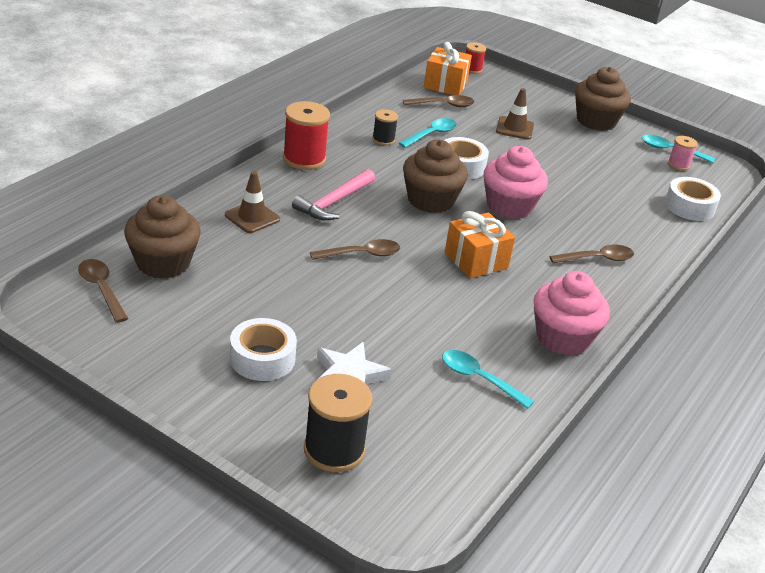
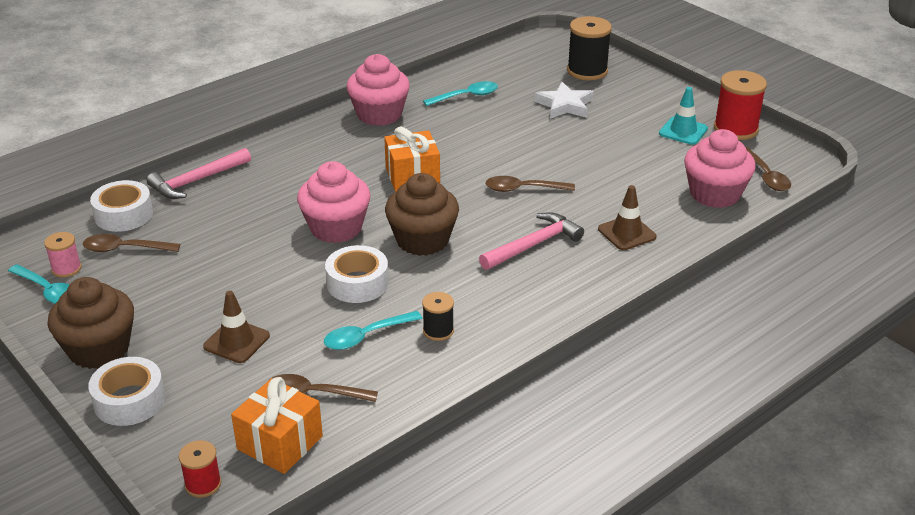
camera: 160 degrees left, 0 degrees up
brown cupcake [124,195,201,279] -> pink cupcake [684,129,756,208]
white tape [230,318,297,381] -> white tape moved to [88,357,165,426]
red spool [283,101,330,170] -> red spool moved to [714,70,767,140]
turquoise spoon [442,350,534,409] -> turquoise spoon turned 75 degrees counterclockwise [423,81,498,106]
brown spoon [549,244,634,263] -> brown spoon moved to [83,234,180,252]
none -> pink hammer [147,148,251,199]
none -> turquoise traffic cone [659,87,708,145]

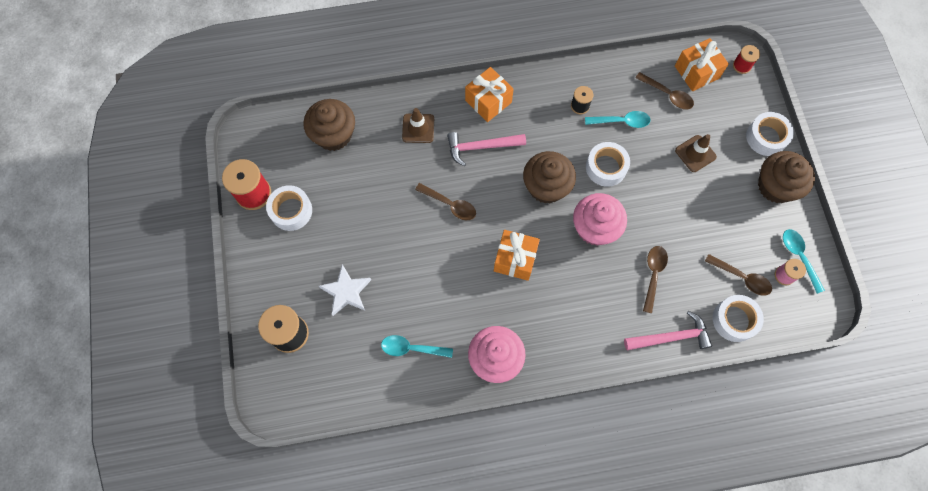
camera: 150 degrees left, 35 degrees up
turquoise traffic cone [659,87,708,145] -> white tape [266,185,312,231]
pink cupcake [684,129,756,208] -> brown cupcake [303,99,355,151]
brown spoon [746,147,791,191] -> brown spoon moved to [643,246,668,313]
none -> orange gift [465,67,514,122]

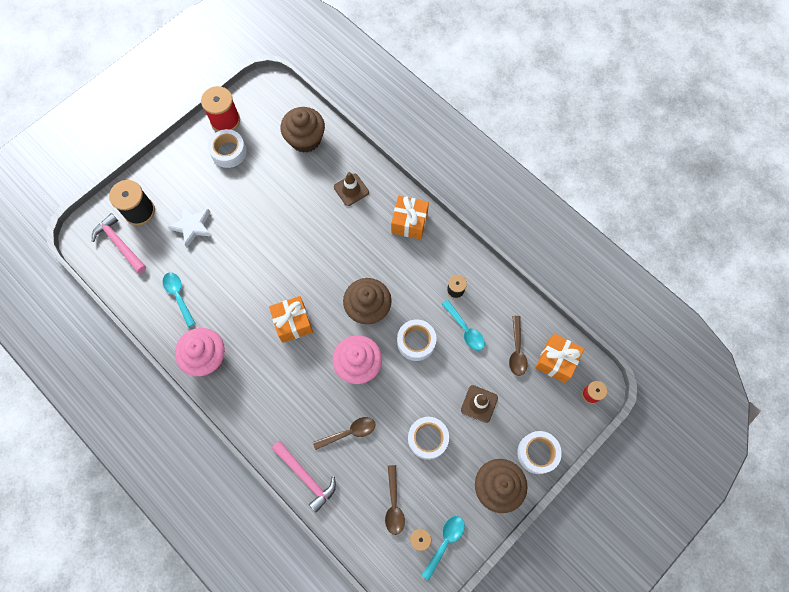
camera: 55 degrees right, 0 degrees up
brown spoon [415,183,476,220] -> none
pink hammer [447,132,526,166] -> pink hammer moved to [92,213,146,273]
white tape [713,295,764,342] -> white tape moved to [408,417,449,460]

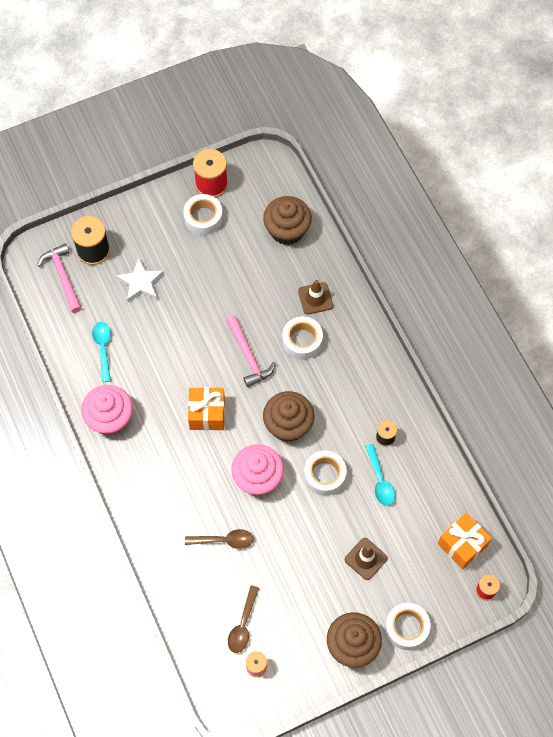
camera: 20 degrees right, 5 degrees down
pink hammer [271,441,336,513] -> pink hammer moved to [226,315,275,387]
orange gift [391,196,429,239] -> none
white tape [408,417,449,460] -> white tape moved to [282,317,323,360]
turquoise spoon [421,516,465,580] -> none
brown spoon [509,316,528,376] -> none

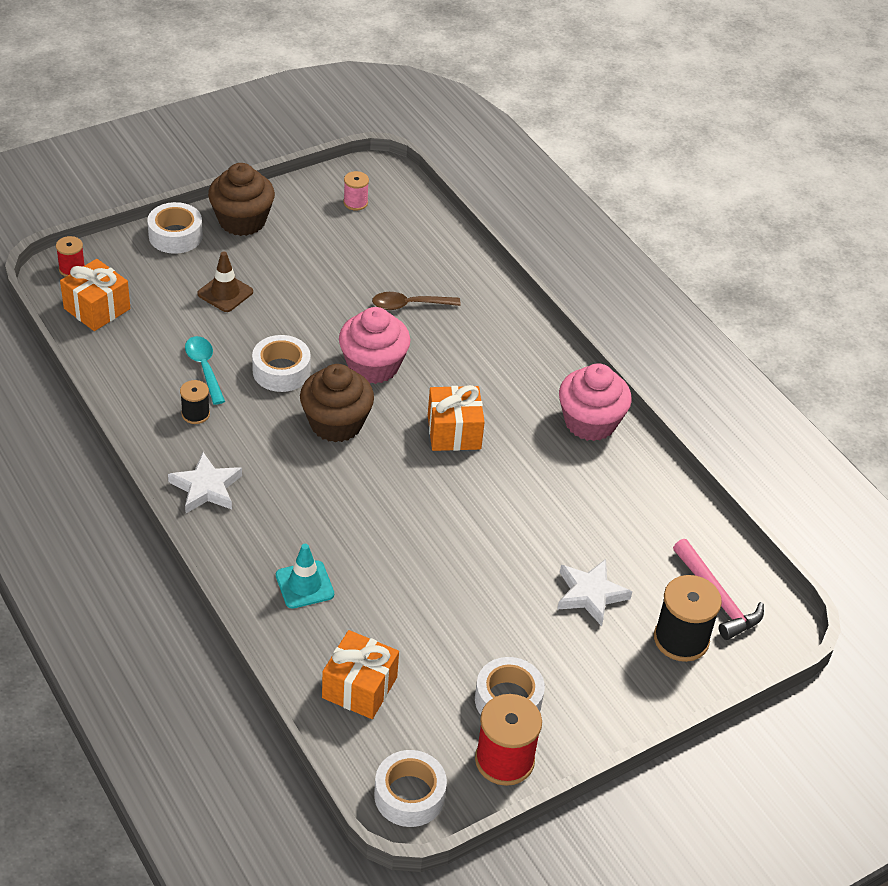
camera: 170 degrees right, 20 degrees down
turquoise spoon [92,322,111,382] -> none
pink hammer [226,315,275,387] -> none
brown spoon [228,585,259,653] -> none
brown cupcake [263,196,312,245] -> orange gift [322,630,399,719]
white tape [282,317,323,360] -> white tape moved to [374,750,447,827]
brown traffic cone [298,280,333,315] -> turquoise traffic cone [276,544,334,609]
none -> white star [168,452,242,513]

